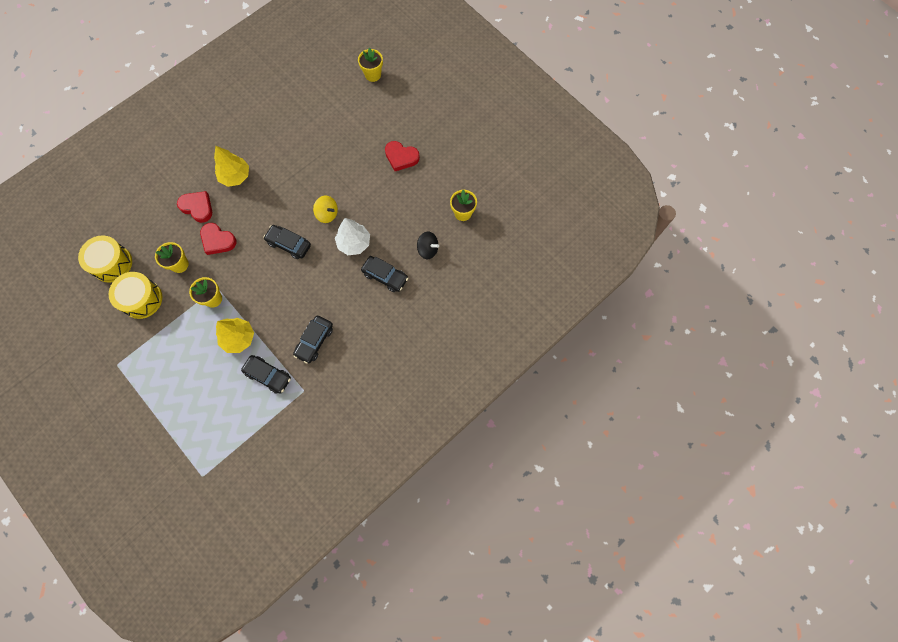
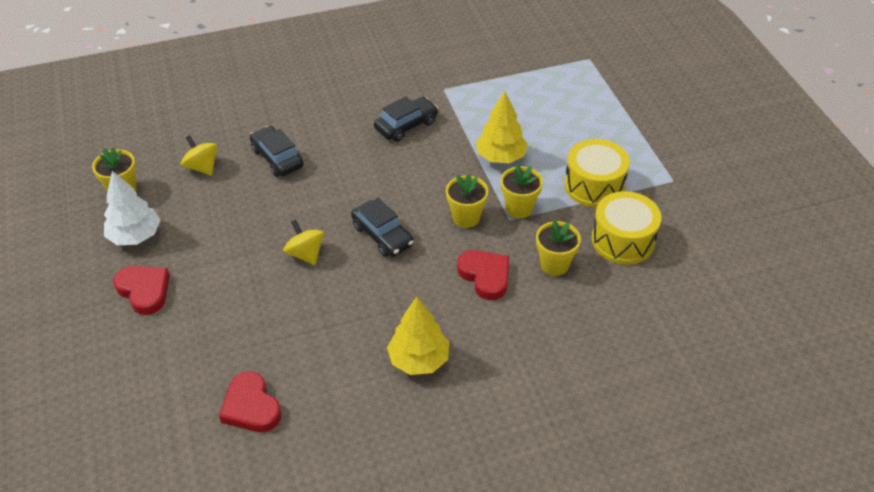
camera: 155 degrees left, 25 degrees down
yellow drum [78,235,132,283] -> yellow drum moved to [564,139,630,207]
red heart [177,191,212,223] -> red heart moved to [219,372,282,432]
black car [241,355,291,394] -> none
white tree [335,218,370,255] -> white tree moved to [104,171,161,245]
yellow flower pot [358,47,383,82] -> yellow flower pot moved to [446,174,488,228]
black spinning top [417,231,439,259] -> yellow spinning top [181,135,218,176]

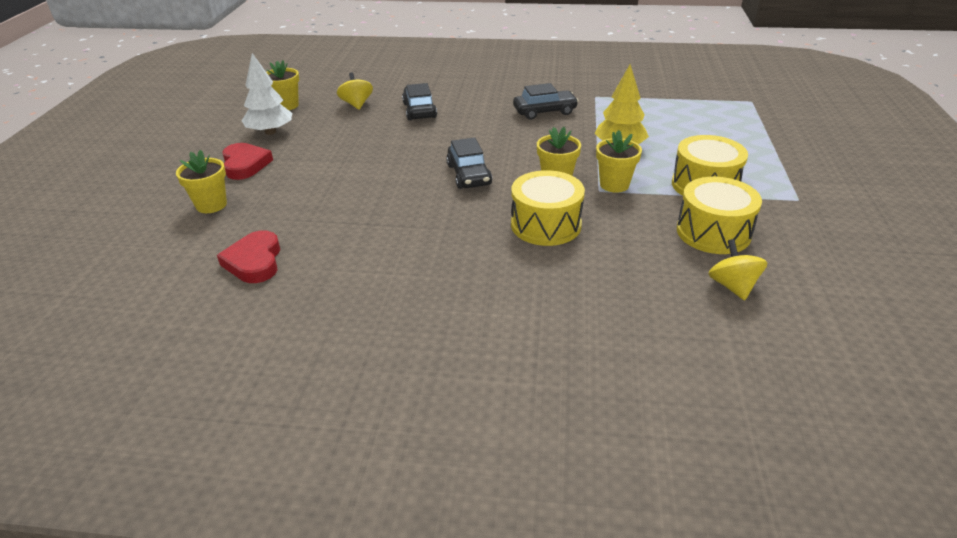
camera: 25 degrees right, 10 degrees down
yellow spinning top [283,220,324,265] -> yellow spinning top moved to [708,239,767,300]
yellow tree [387,297,449,375] -> none
red heart [457,250,509,300] -> yellow drum [511,170,585,246]
yellow flower pot [536,220,581,276] -> yellow flower pot moved to [176,150,227,213]

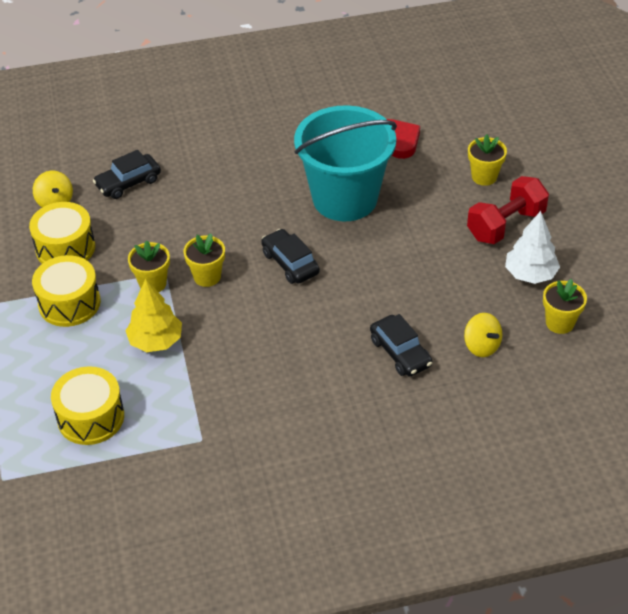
camera: 160 degrees right, 10 degrees up
red heart [222,143,273,180] -> red dumbbell [467,176,549,244]
yellow drum [511,170,585,246] -> yellow drum moved to [51,366,124,445]
black car [513,83,579,120] -> black car moved to [93,150,161,199]
none -> turquoise bucket [294,105,397,221]

